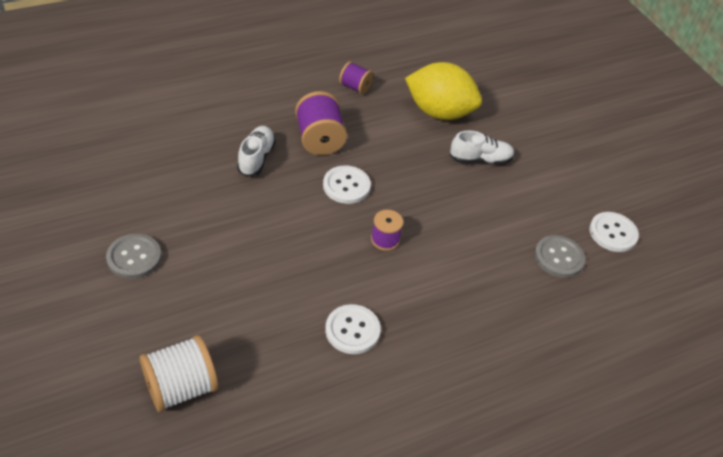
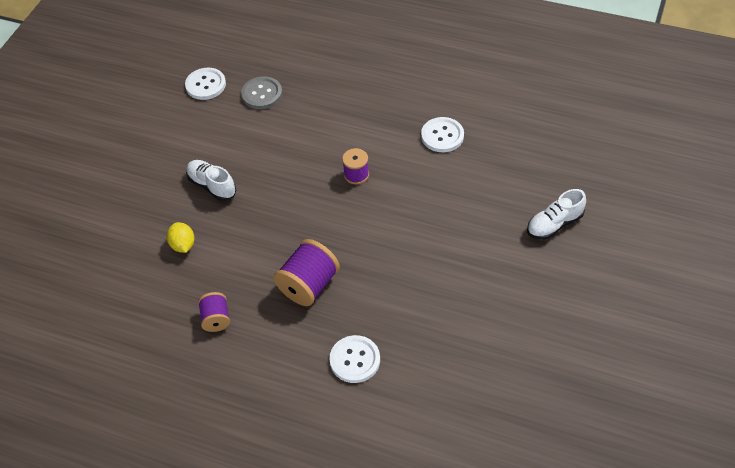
camera: 125 degrees left, 5 degrees up
grey button [106,234,161,279] -> none
white spool [140,335,218,412] -> none
white shoe [237,126,276,177] -> white shoe moved to [527,189,586,239]
white button [323,165,371,204] -> white button moved to [329,335,380,383]
yellow lemon [405,62,482,120] -> yellow lemon [167,222,194,253], size x0.46

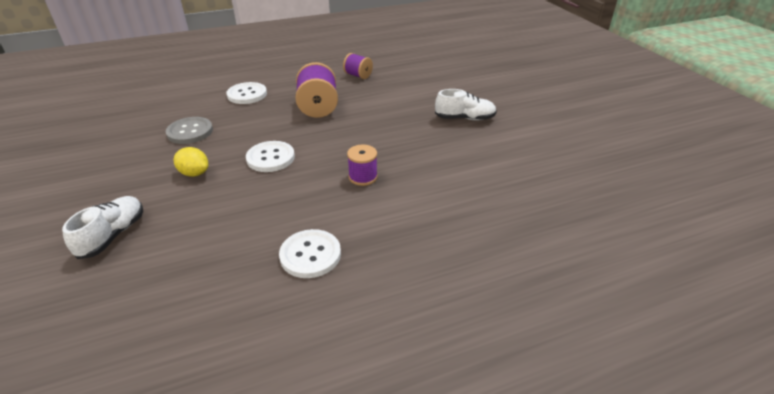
camera: 135 degrees right, 15 degrees down
yellow lemon [167,222,194,253] -> yellow lemon moved to [174,147,208,177]
white button [185,68,226,100] -> white button moved to [246,141,295,172]
grey button [241,76,282,109] -> grey button moved to [166,117,213,144]

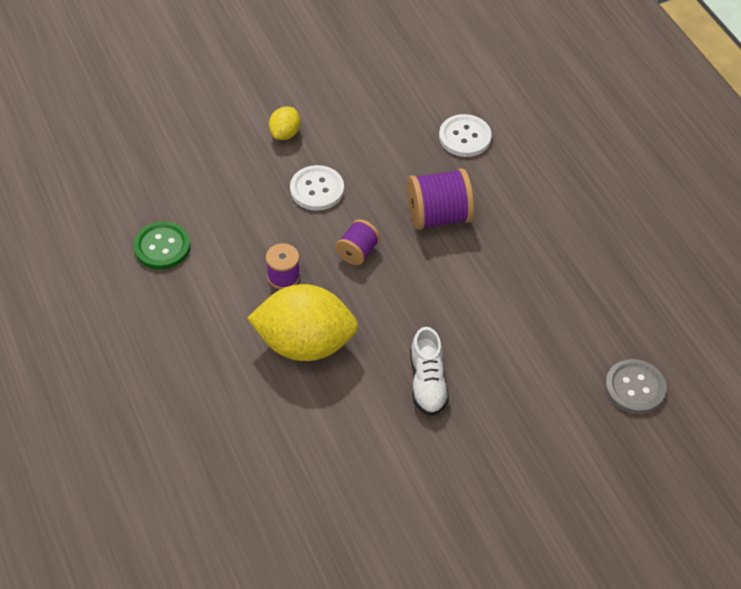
camera: 85 degrees right, 15 degrees up
white shoe [62,196,143,259] -> none
grey button [166,117,213,144] -> grey button moved to [605,359,667,414]
white button [279,229,341,278] -> green button [133,221,191,269]
purple spool [343,53,373,79] -> purple spool moved to [336,219,380,265]
none -> yellow lemon [247,284,358,361]

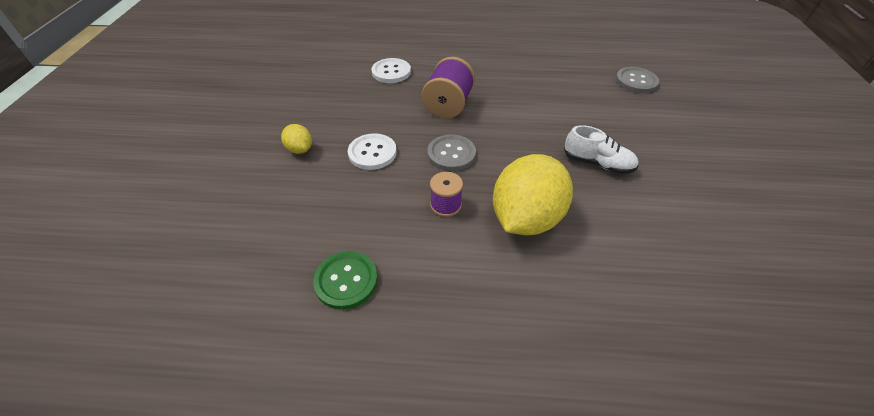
camera: 60 degrees left, 5 degrees down
purple spool [336,219,380,265] -> grey button [427,134,476,171]

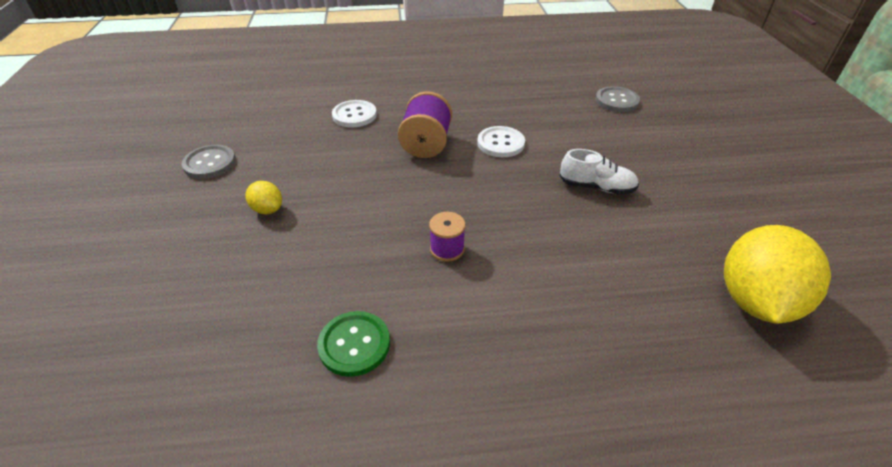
camera: 10 degrees left, 5 degrees down
white button [348,133,397,170] -> white button moved to [477,126,525,157]
grey button [427,134,476,171] -> grey button moved to [182,145,236,179]
yellow lemon [493,154,573,235] -> yellow lemon moved to [724,225,831,324]

